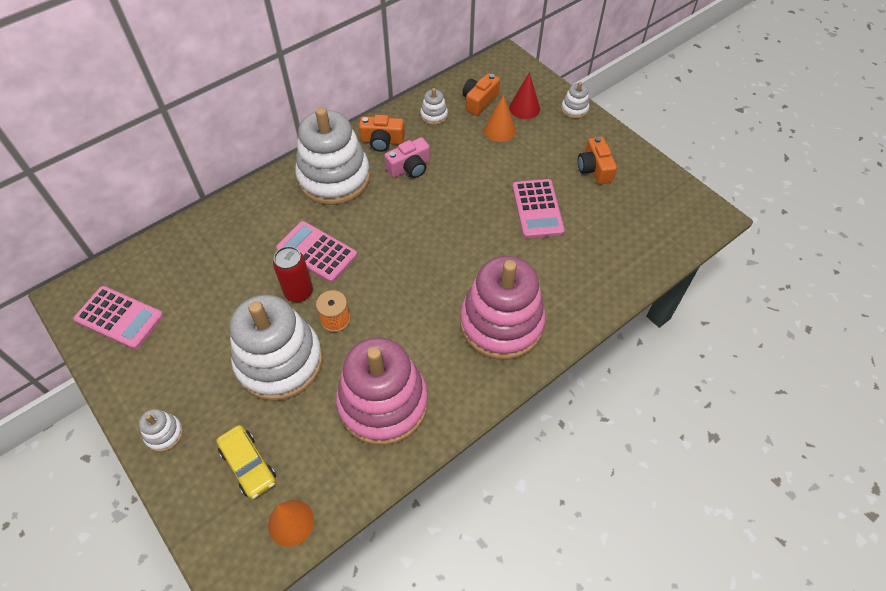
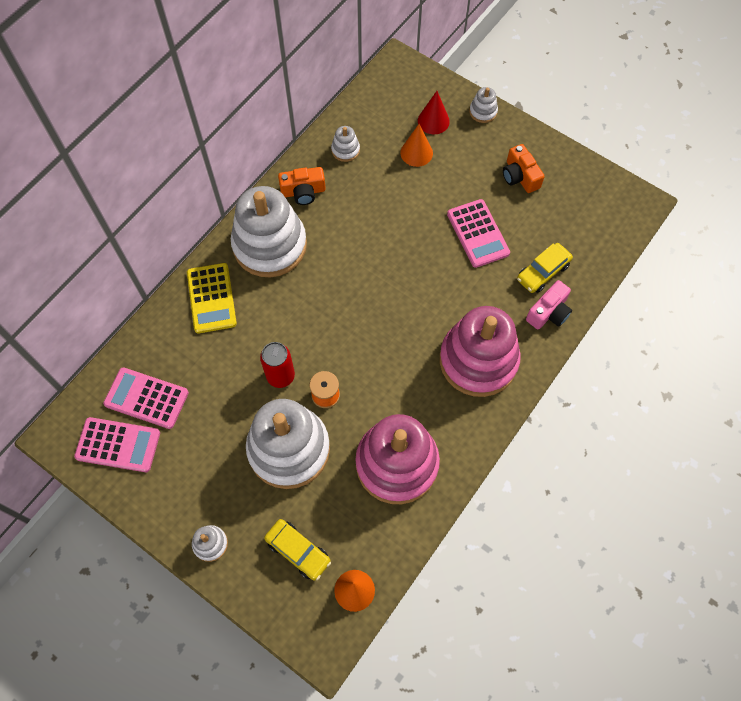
camera: 15 degrees left, 10 degrees up
pink calculator [276,221,357,283] -> pink calculator moved to [103,367,189,429]
pink camera [384,137,430,178] -> pink camera moved to [526,280,572,329]
orange camera [462,73,500,116] -> none
none -> yellow calculator [187,263,237,334]
none -> yellow car [517,243,573,293]

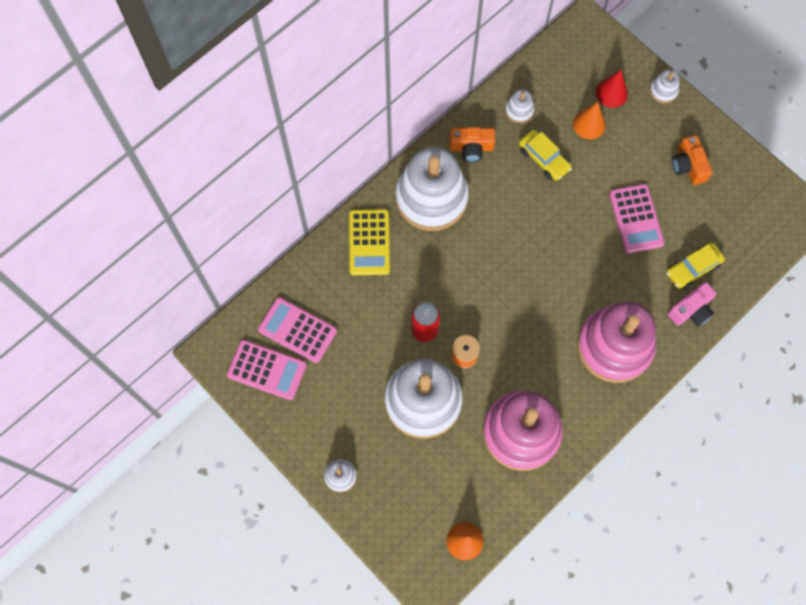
camera: 10 degrees right, 5 degrees up
yellow car [264,519,331,581] -> yellow car moved to [519,130,572,181]

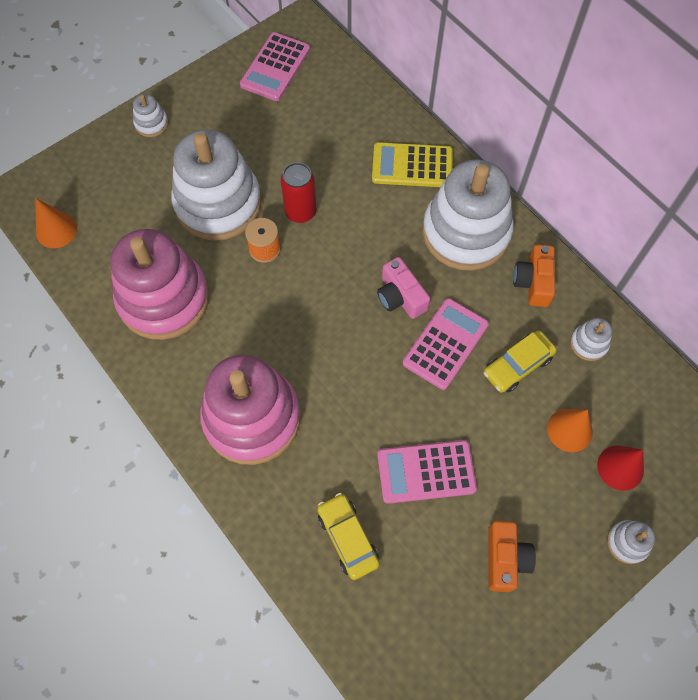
camera: 95 degrees right, 5 degrees down
pink calculator [258,297,337,363] -> pink calculator moved to [403,298,489,390]
pink camera [668,282,716,327] -> pink camera moved to [377,257,430,319]
orange camera [672,135,713,185] -> orange camera turned 105 degrees clockwise [488,521,536,592]

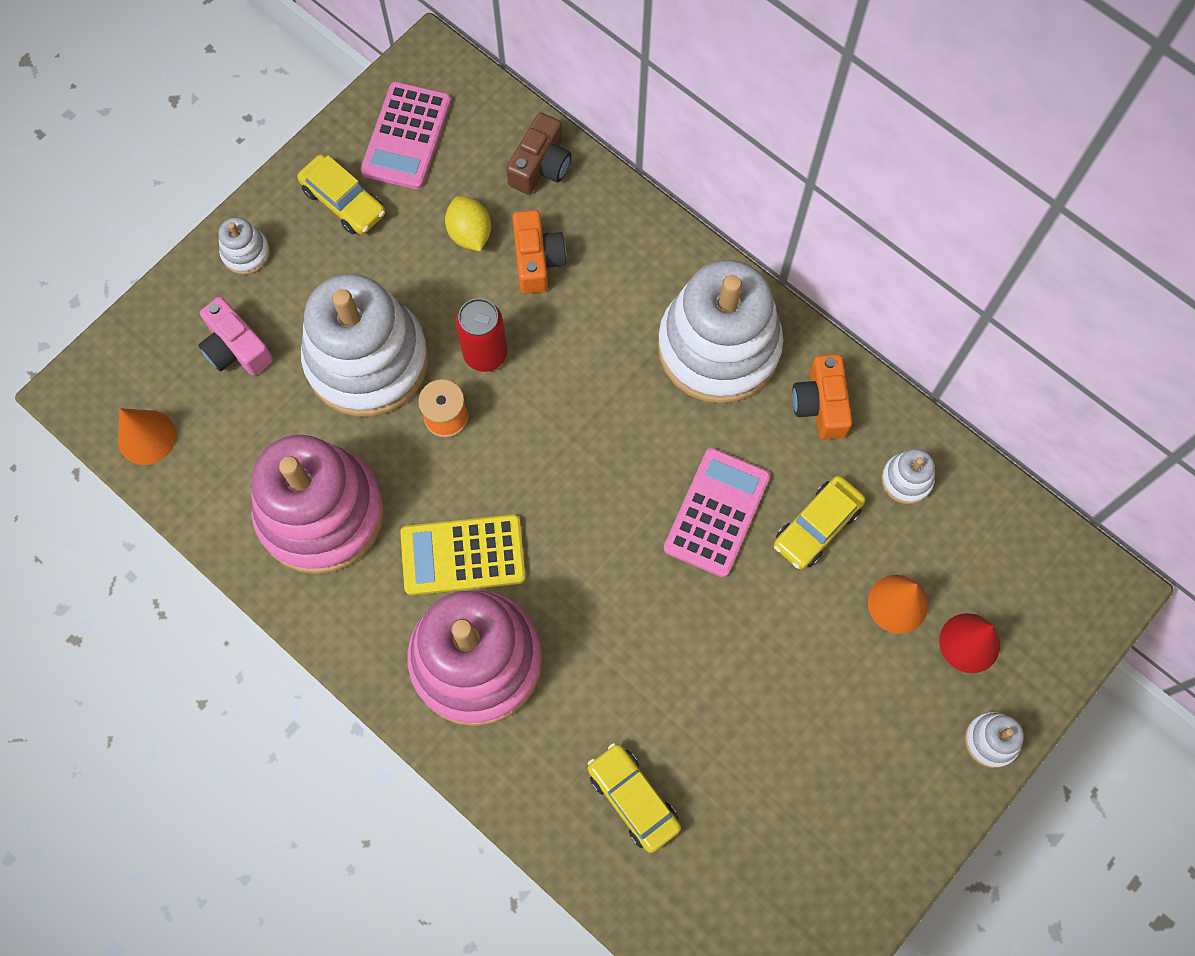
camera: 10 degrees left, 5 degrees up
yellow calculator [372,142,453,187] -> yellow calculator moved to [400,515,526,595]
pink camera [377,257,430,319] -> pink camera moved to [198,297,273,376]
pink calculator [377,440,477,504] -> none
orange camera [488,521,536,592] -> orange camera moved to [512,210,567,294]
none -> yellow car [297,154,385,235]
none -> yellow lemon [445,196,491,251]
none -> brown camera [506,113,571,195]

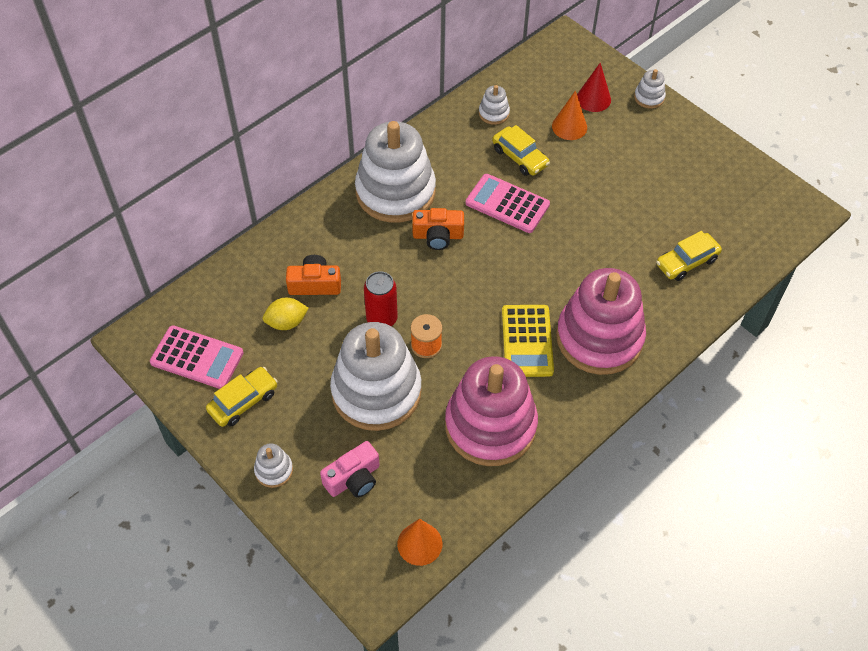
camera: 85 degrees left, 15 degrees down
brown camera [506,113,571,195] -> none
orange camera [792,354,852,439] -> orange camera moved to [412,208,464,250]

